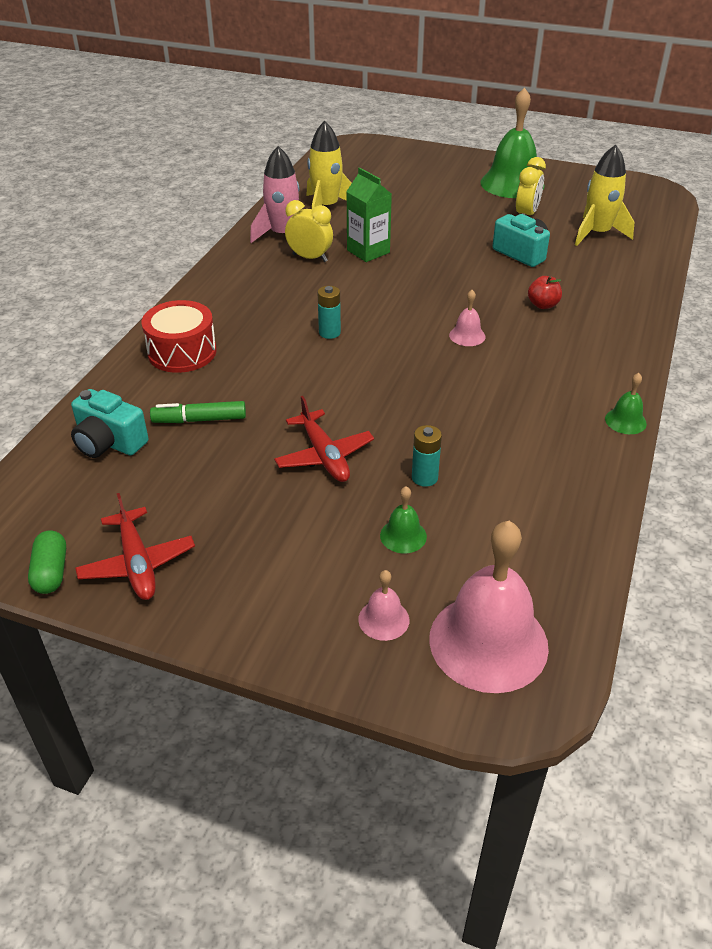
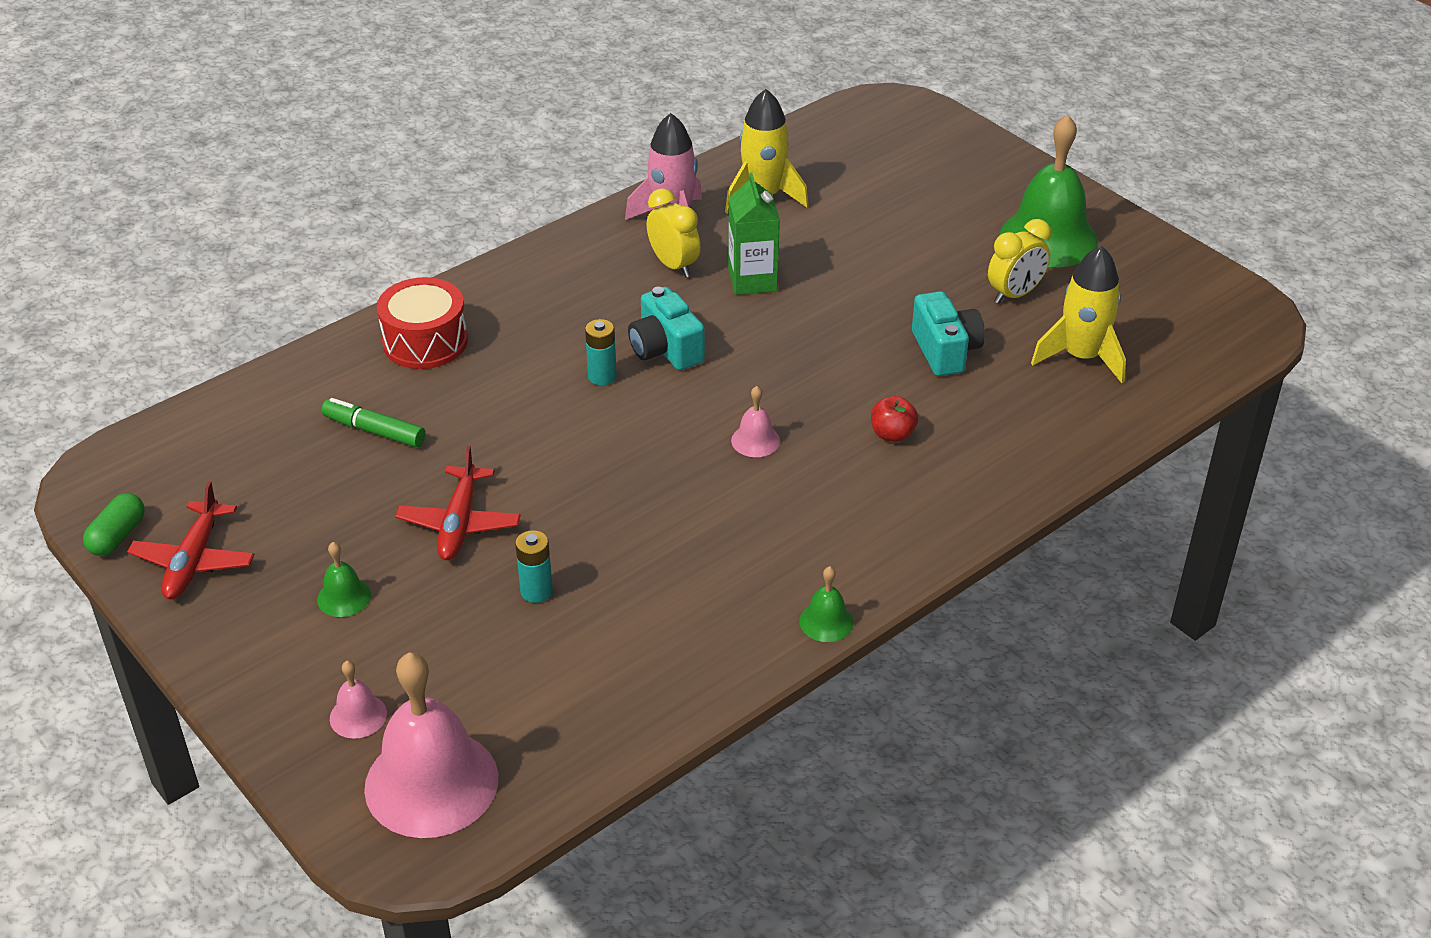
camera: 30 degrees right, 0 degrees up
turquoise camera [71,389,149,458] -> turquoise camera moved to [628,287,705,370]
green bell [380,486,427,553] -> green bell moved to [317,542,371,617]

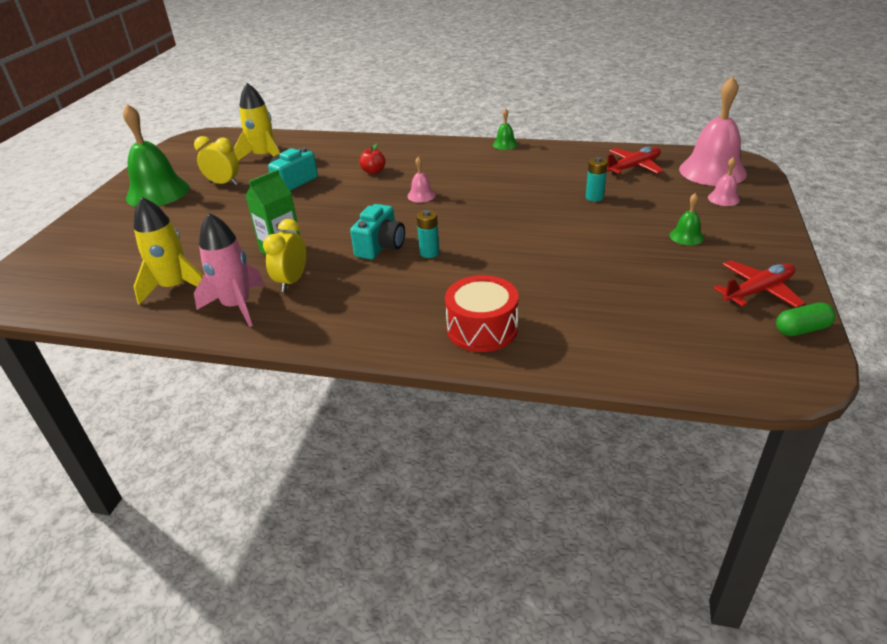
camera: 125 degrees left, 5 degrees down
green marker [321,398,426,447] -> none
red plane [395,446,521,560] -> red plane moved to [607,147,664,175]

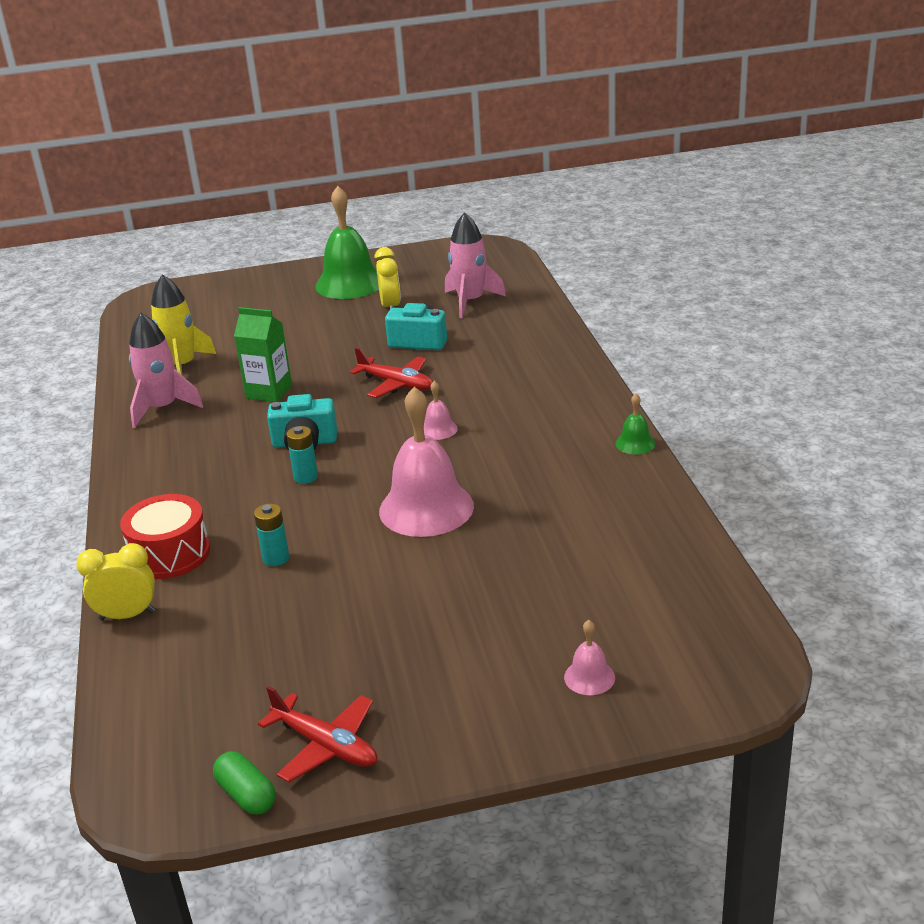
camera: 65 degrees right, 5 degrees down
yellow rocket [234,83,280,161] -> pink rocket [445,212,506,318]
yellow clock [263,219,306,292] -> yellow clock moved to [76,543,155,621]
red apple [359,143,386,174] -> none
turquoise battery [586,157,608,202] -> turquoise battery moved to [254,504,289,566]
red plane [607,147,664,175] -> red plane moved to [350,348,433,398]
green bell [670,193,704,245] -> none
pink bell [679,76,747,186] -> pink bell moved to [379,386,474,537]

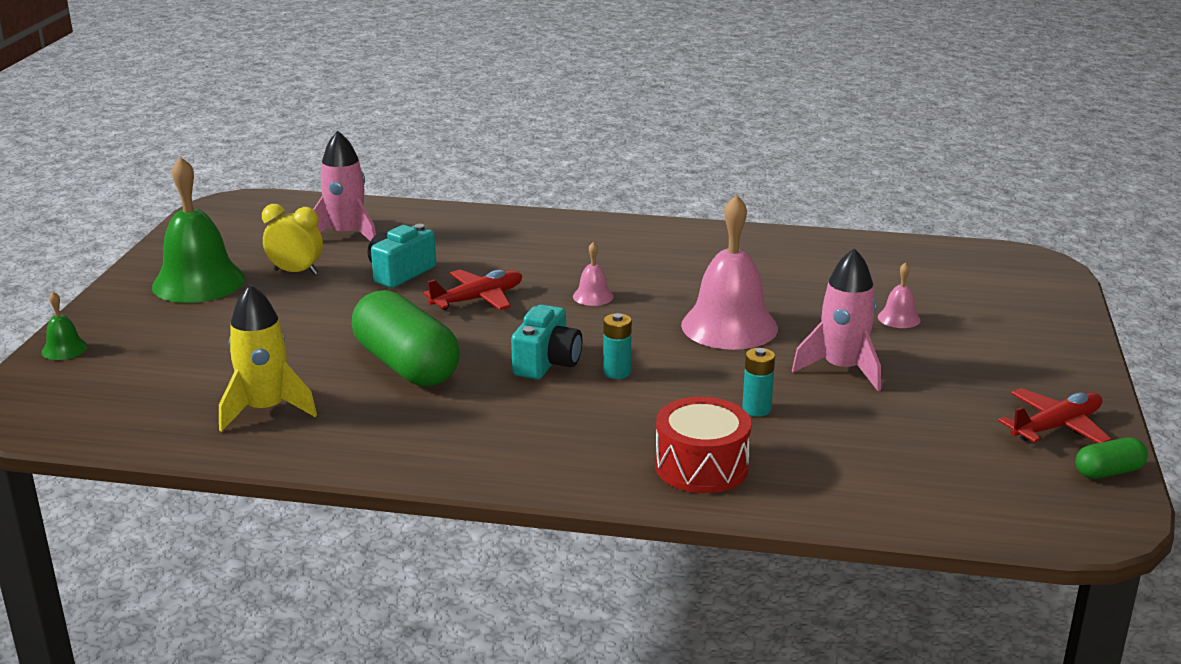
camera: 70 degrees left, 5 degrees down
yellow clock [76,543,155,621] -> none
pink rocket [129,313,203,428] -> pink rocket moved to [792,248,881,391]
green carton [234,307,292,402] -> green capsule [352,290,460,386]
pink bell [564,620,615,695] -> pink bell moved to [878,262,921,328]
green bell [616,393,656,454] -> green bell moved to [42,292,88,360]

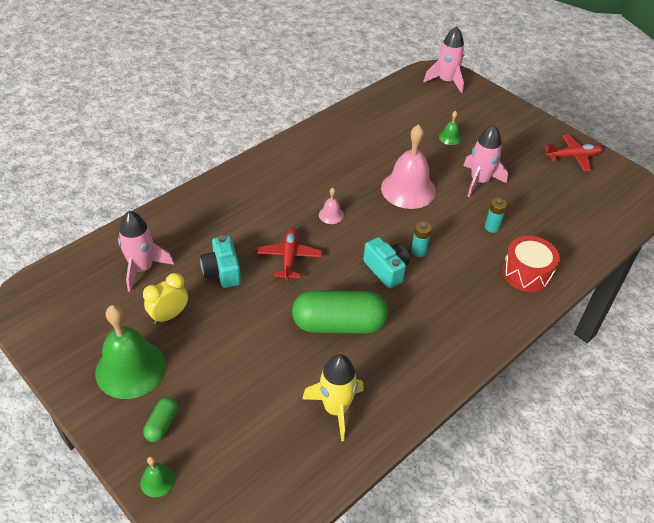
camera: 55 degrees left, 20 degrees up
pink bell [878,262,921,328] -> green bell [439,111,461,145]
red plane [998,388,1112,443] -> red plane turned 75 degrees clockwise [545,135,603,171]
green capsule [1075,437,1148,479] -> green capsule moved to [143,397,178,442]
none -> pink rocket [423,26,465,94]

